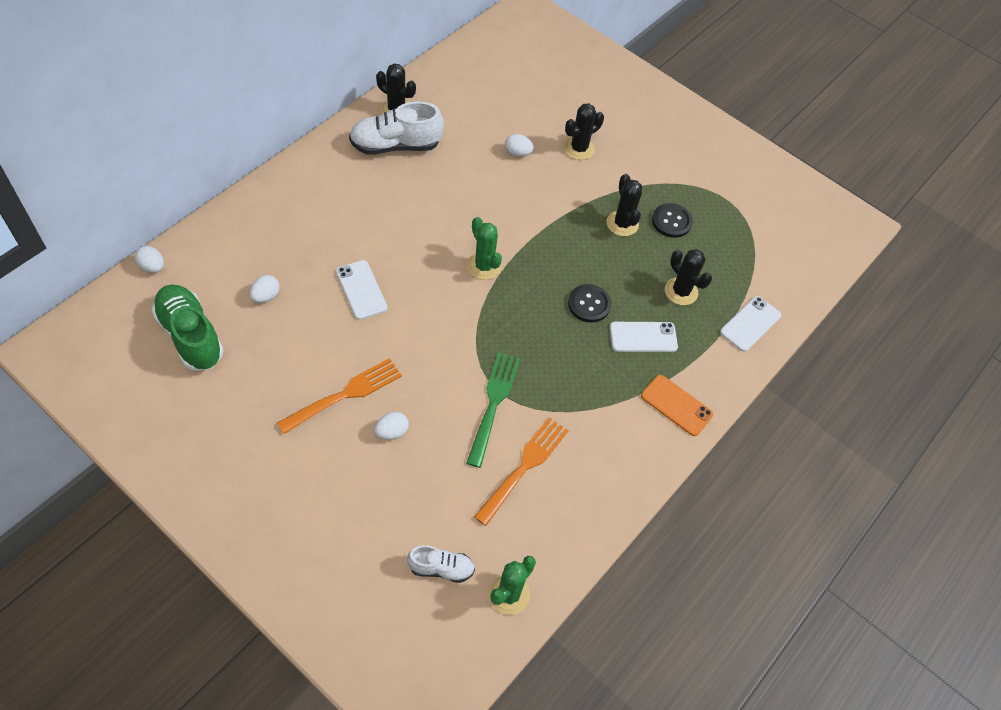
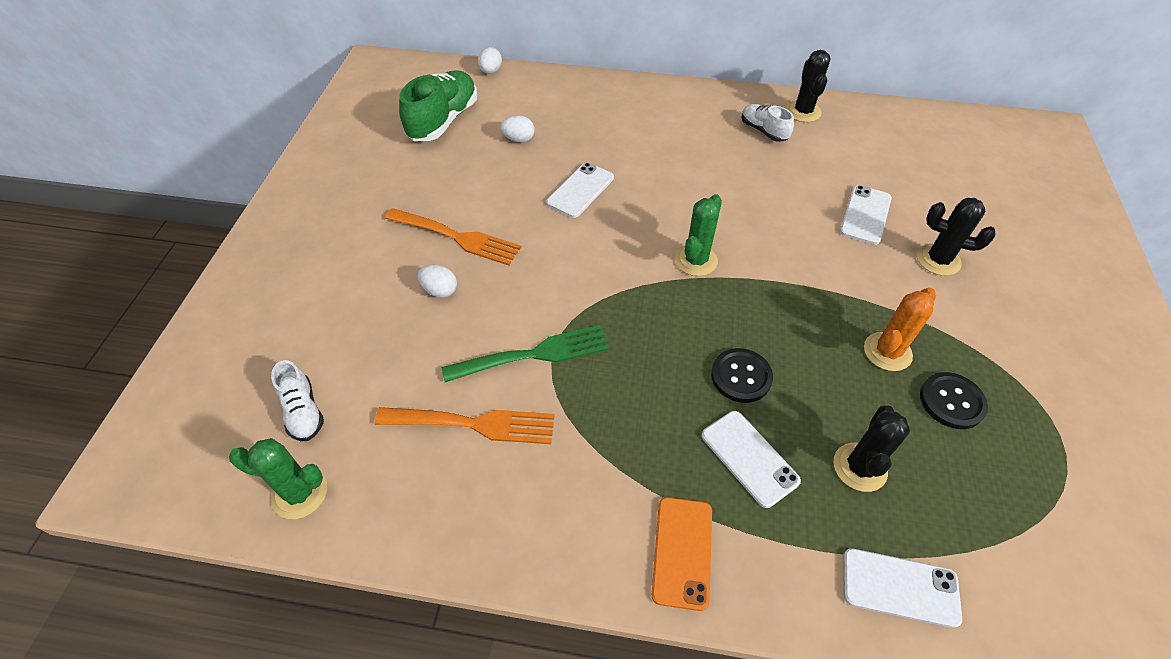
camera: 65 degrees right, 5 degrees down
white shoe [349,101,444,155] -> white shoe [741,104,794,142], size x0.56
white egg [505,134,534,157] -> white phone [840,185,892,245]
black cactus [607,174,642,236] -> orange cactus [864,288,936,371]

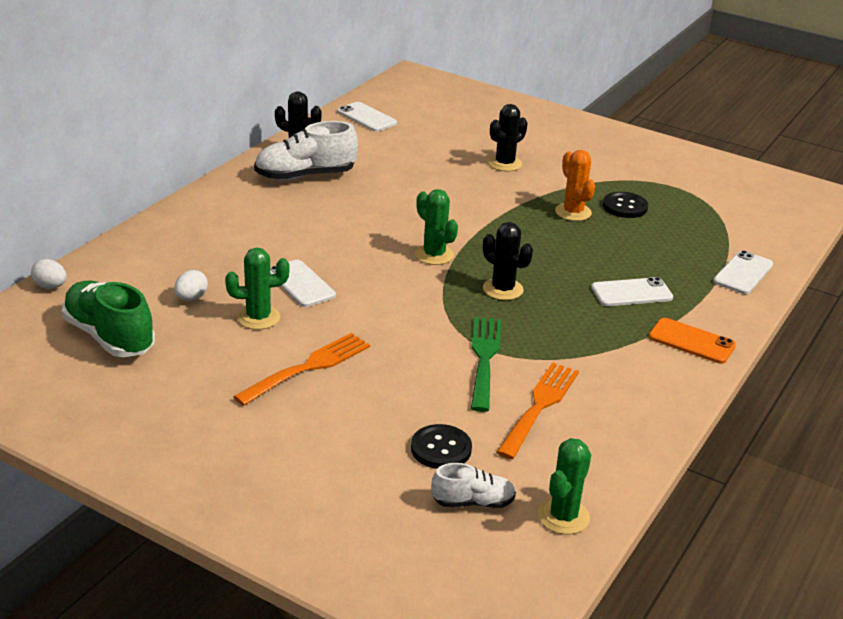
camera: 70 degrees left, 20 degrees down
white egg [418,265,457,298] -> none
black button [711,348,773,403] -> black button moved to [411,424,472,469]
white shoe [741,104,794,142] -> white shoe [254,121,358,181], size x1.78
black cactus [834,405,910,492] -> black cactus moved to [483,222,533,300]
white phone [840,185,892,245] -> white phone moved to [337,102,397,132]
none -> green cactus [225,248,289,330]

